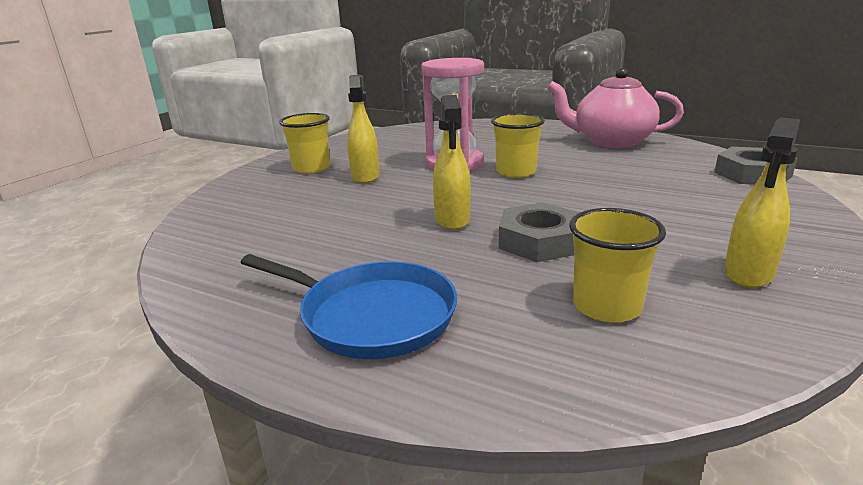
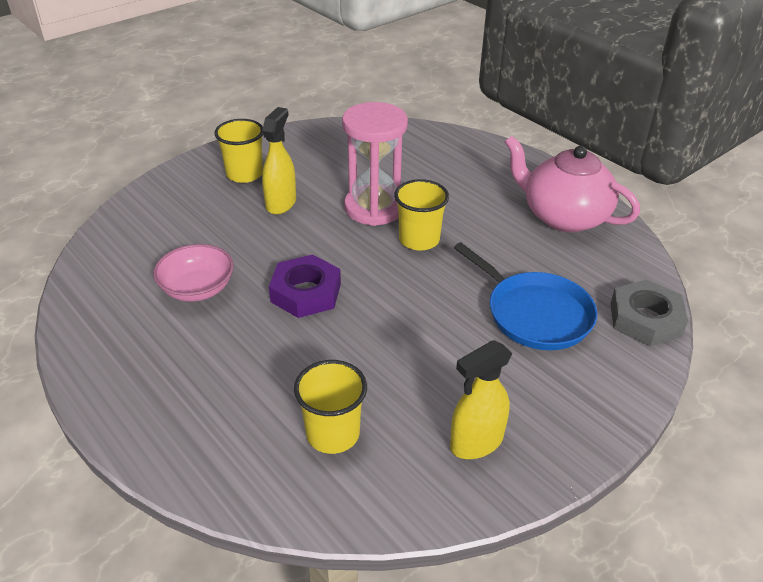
camera: 20 degrees right, 15 degrees up
blue pan [240,254,457,359] -> blue pan moved to [454,242,597,350]
yellow spray bottle [433,95,471,230] -> purple nut [269,254,341,318]
grey nut [499,202,580,262] -> none
none -> pink bowl [153,244,234,302]

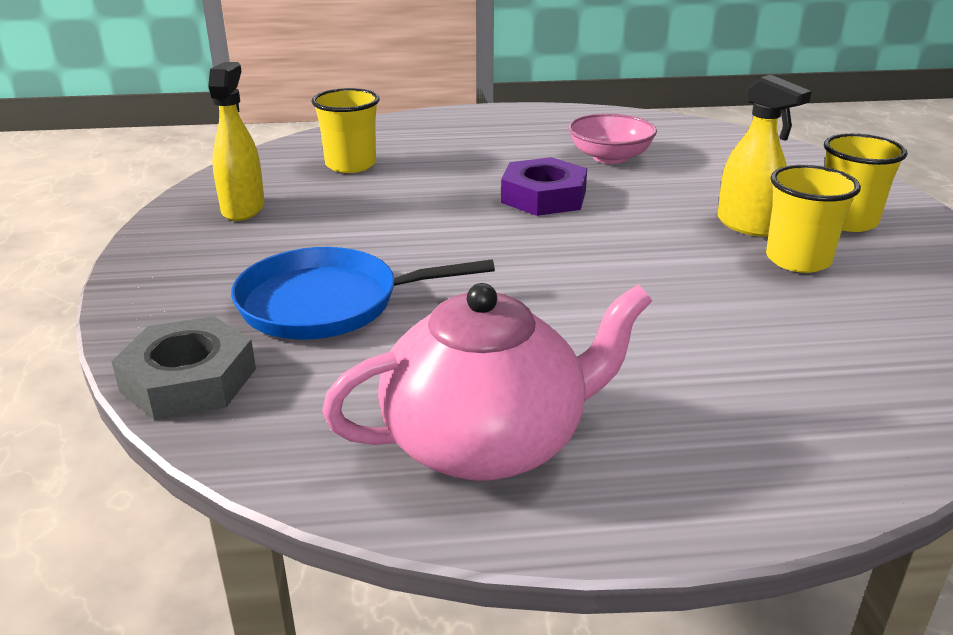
camera: 125 degrees right, 10 degrees down
pink hourglass [342,102,408,226] -> none
yellow cup [394,179,449,251] -> yellow cup moved to [766,165,861,273]

